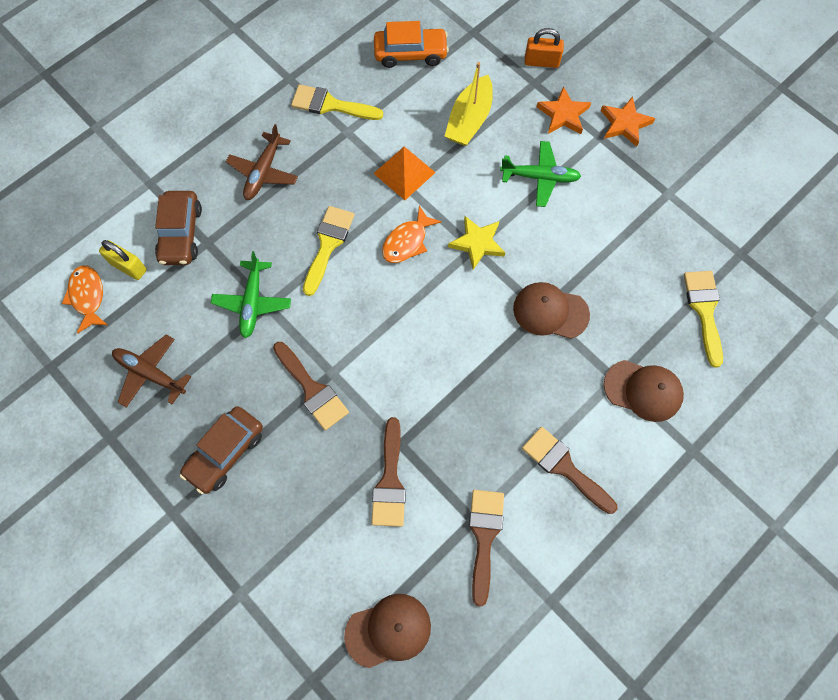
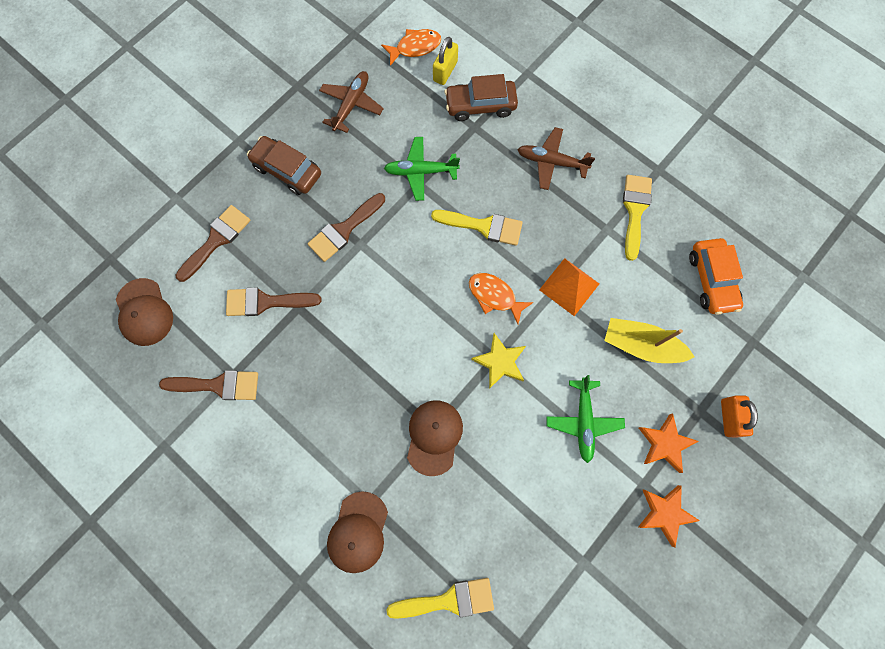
camera: 85 degrees right, 5 degrees up
brown brush [522,427,617,514] -> brown brush moved to [176,205,250,282]

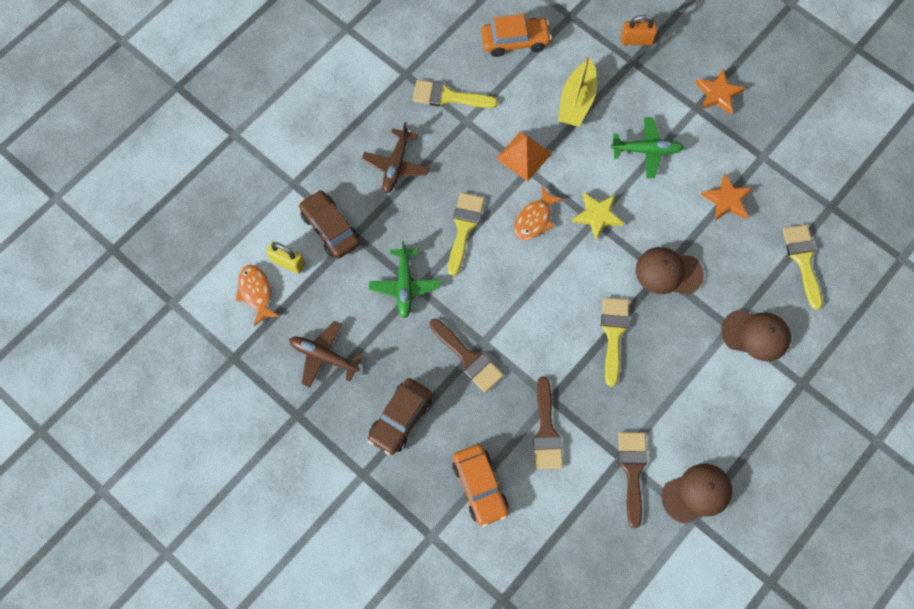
camera: 90 degrees left, 5 degrees down
brown cap [116,278,173,346] -> brown cap moved to [661,464,732,524]
brown brush [176,205,250,282] -> orange car [452,444,509,527]
brown car [444,74,518,121] -> brown car turned 150 degrees clockwise [299,190,360,259]
orange star [639,413,699,473] -> orange star moved to [701,173,753,221]
none -> yellow brush [601,297,629,387]

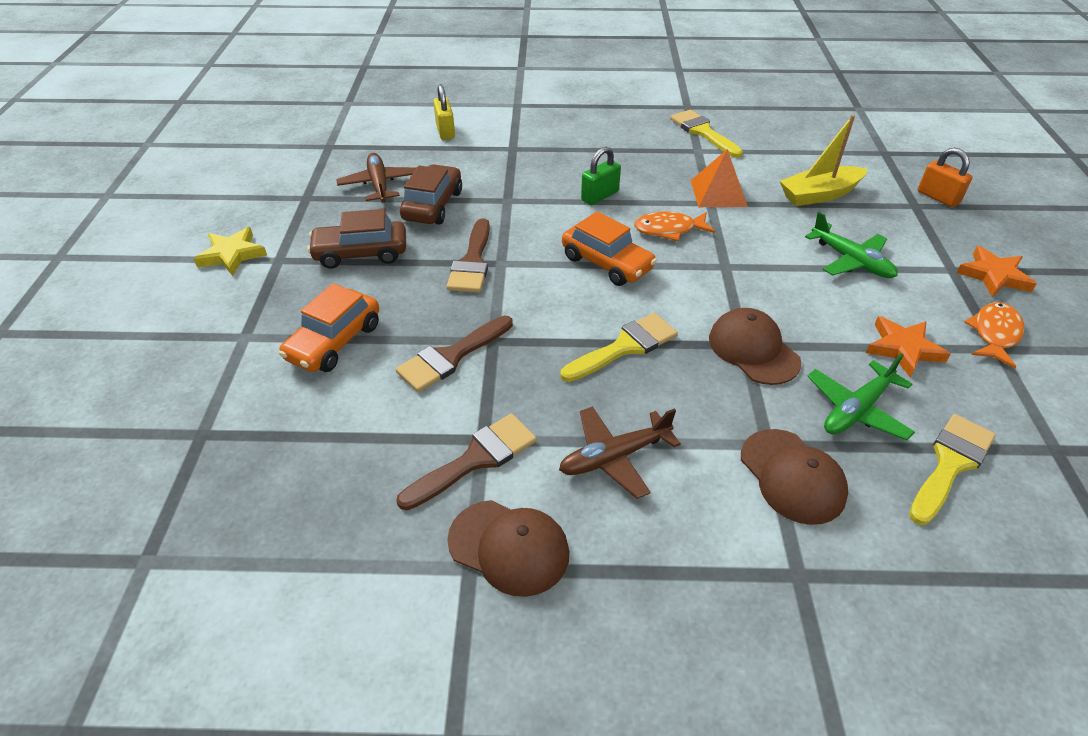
camera: 50 degrees right, 25 degrees down
orange fish [236,265,280,326] -> orange fish moved to [964,302,1024,368]
brown car [299,190,360,259] -> brown car moved to [400,164,462,224]
brown plane [362,122,429,193] -> brown plane moved to [559,407,681,499]
green plane [369,241,440,319] -> green plane moved to [807,353,915,440]
yellow brush [448,192,485,276] -> green padlock [581,147,621,205]
orange car [481,14,552,57] -> orange car moved to [562,211,657,286]
yellow star [572,192,624,241] -> yellow star moved to [194,227,267,276]

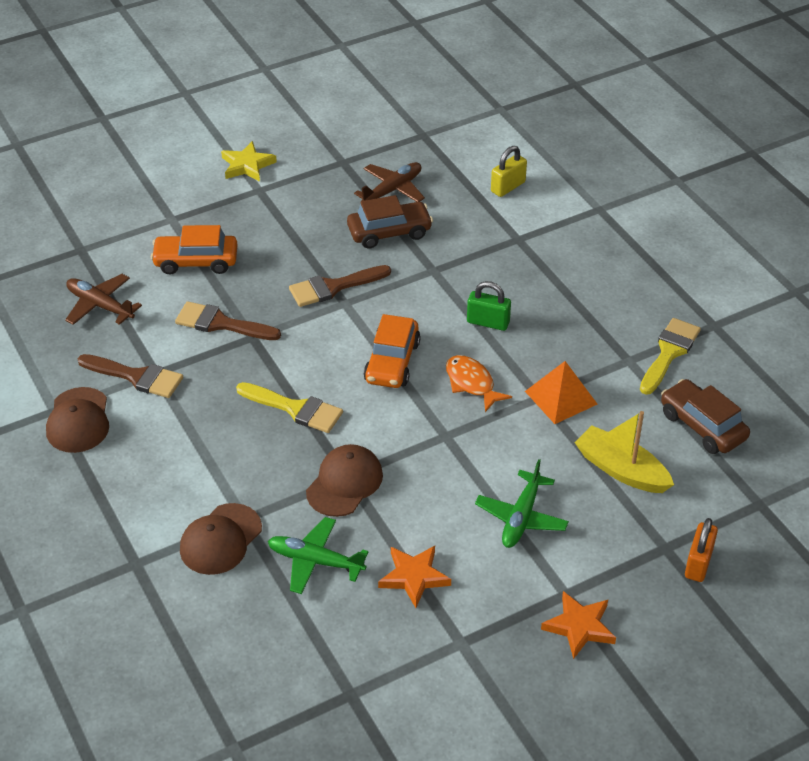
camera: 60 degrees right, 0 degrees up
brown car [307,209,406,269] -> brown car moved to [661,379,750,454]
brown plane [559,407,681,499] -> brown plane moved to [65,274,142,325]
yellow brush [909,414,996,525] -> none
orange fish [964,302,1024,368] -> none

